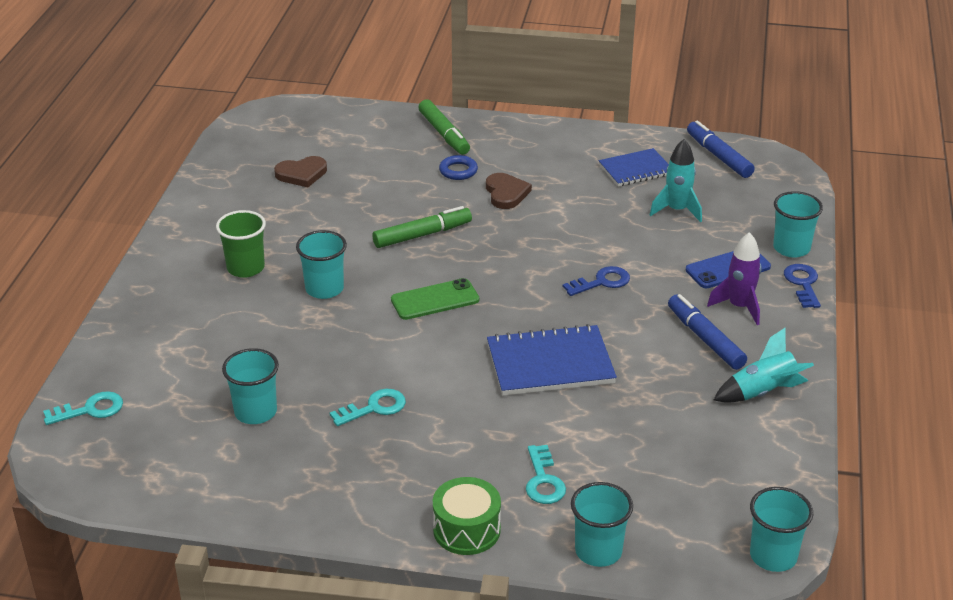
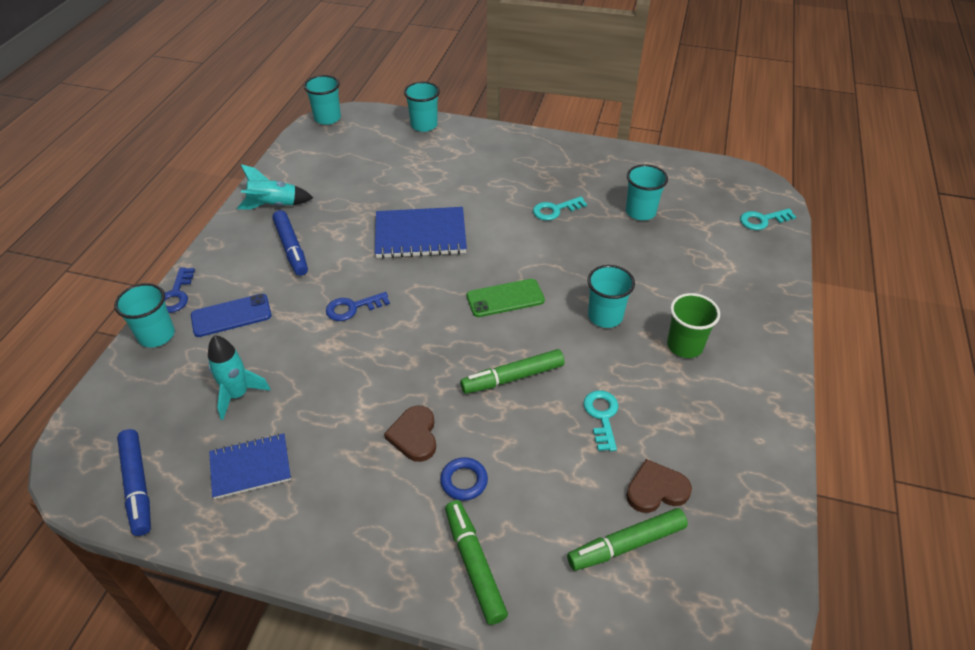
camera: 175 degrees left, 10 degrees up
green drum [433,477,501,555] -> none
turquoise key [526,445,566,504] -> turquoise key moved to [583,390,619,451]
purple rocket [707,232,761,325] -> none
none -> green marker [567,508,688,571]

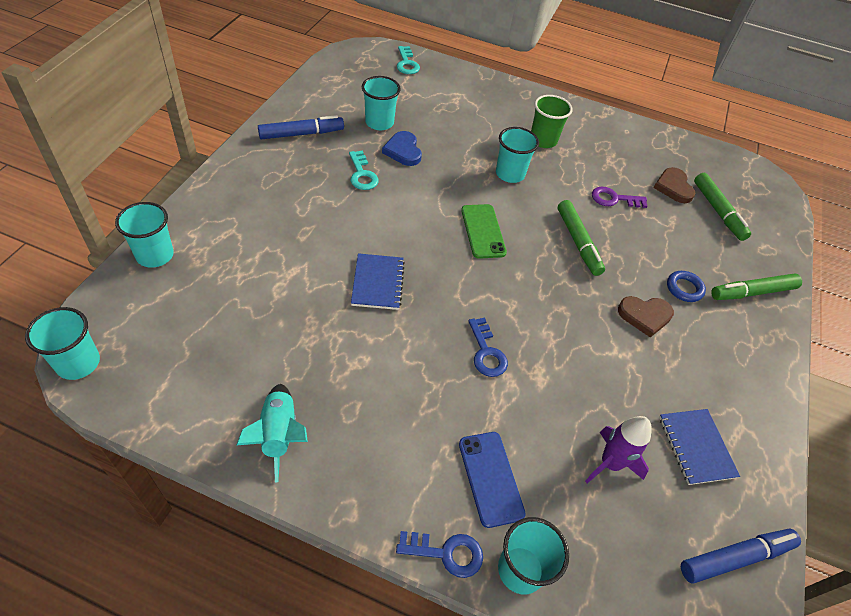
camera: 90 degrees left, 5 degrees up
turquoise rocket [208,335,270,420] -> purple rocket [585,416,652,483]
blue marker [272,210,308,276] -> blue marker moved to [258,115,344,139]
blue notebook [375,207,467,258] -> blue notebook [351,253,405,310], size x0.64
turquoise key [583,390,619,451] -> purple key [592,187,647,208]
none -> blue heart [382,131,422,166]

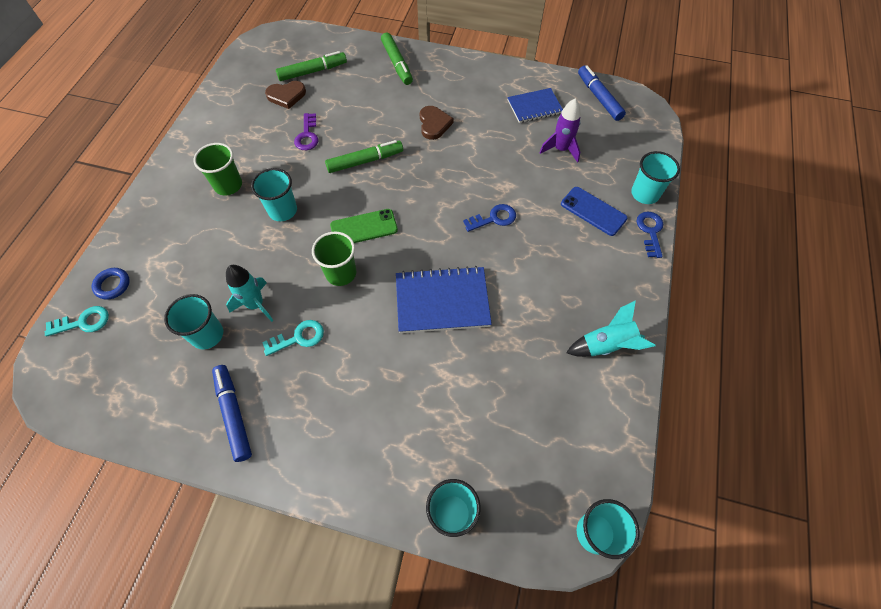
camera: 90 degrees left, 10 degrees up
blue notebook [351,253,405,310] -> blue notebook [396,266,492,333], size x1.55
blue heart [382,131,422,166] -> turquoise rocket [226,265,274,322]
blue phone [459,432,526,528] -> blue phone turned 60 degrees clockwise [561,187,627,236]
blue ring [667,271,706,302] -> blue ring moved to [92,268,130,300]
none -> green cup [312,231,356,286]

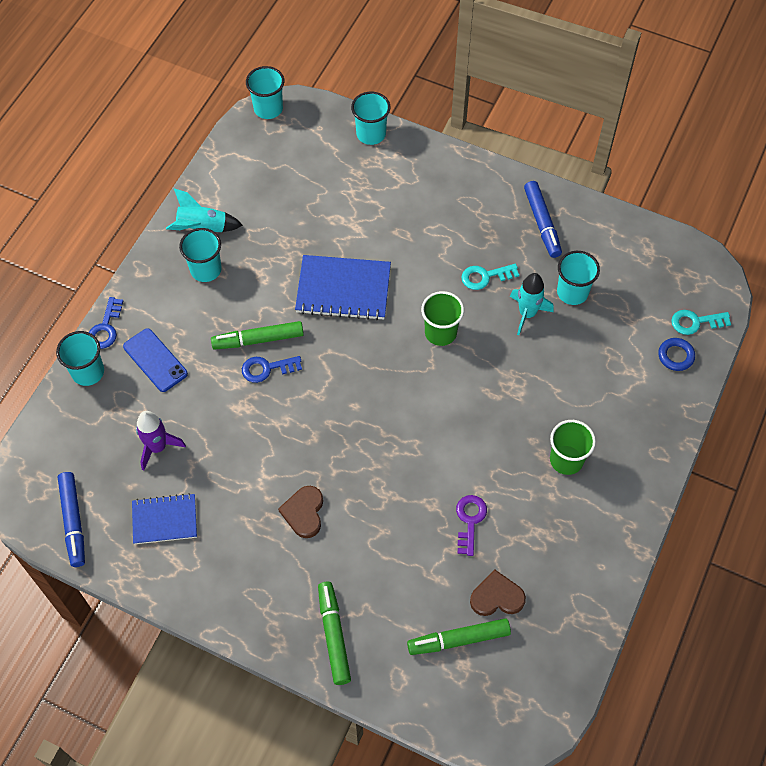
camera: 170 degrees left, 0 degrees up
turquoise cup [251,168,297,221] -> turquoise cup moved to [179,228,222,282]
green marker [325,140,403,173] -> green marker moved to [211,321,304,350]
green phone [330,209,398,243] -> none

